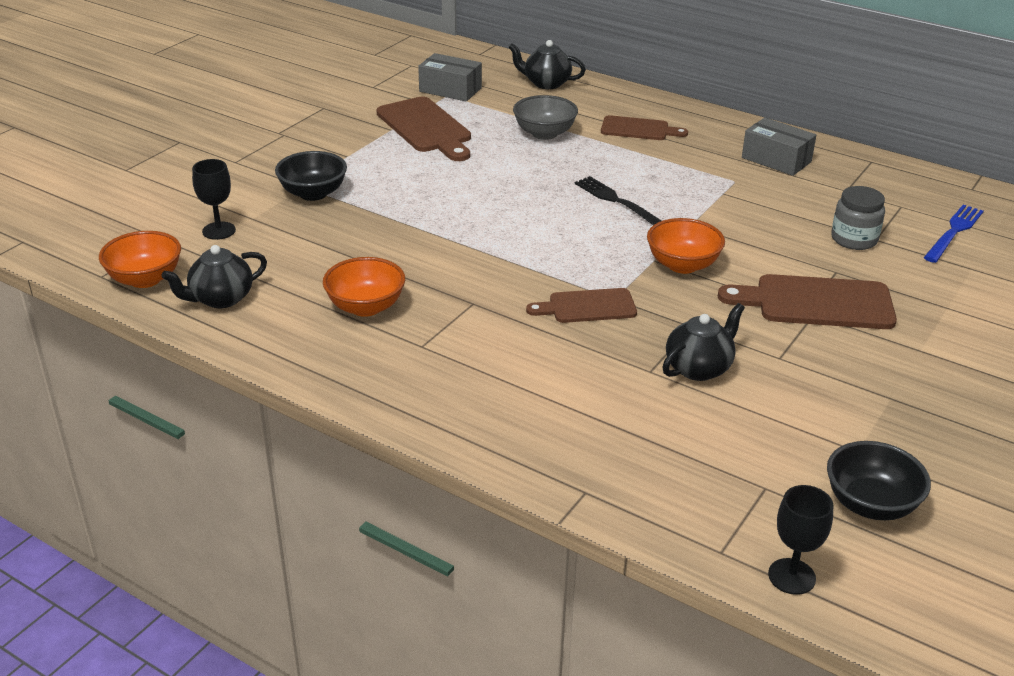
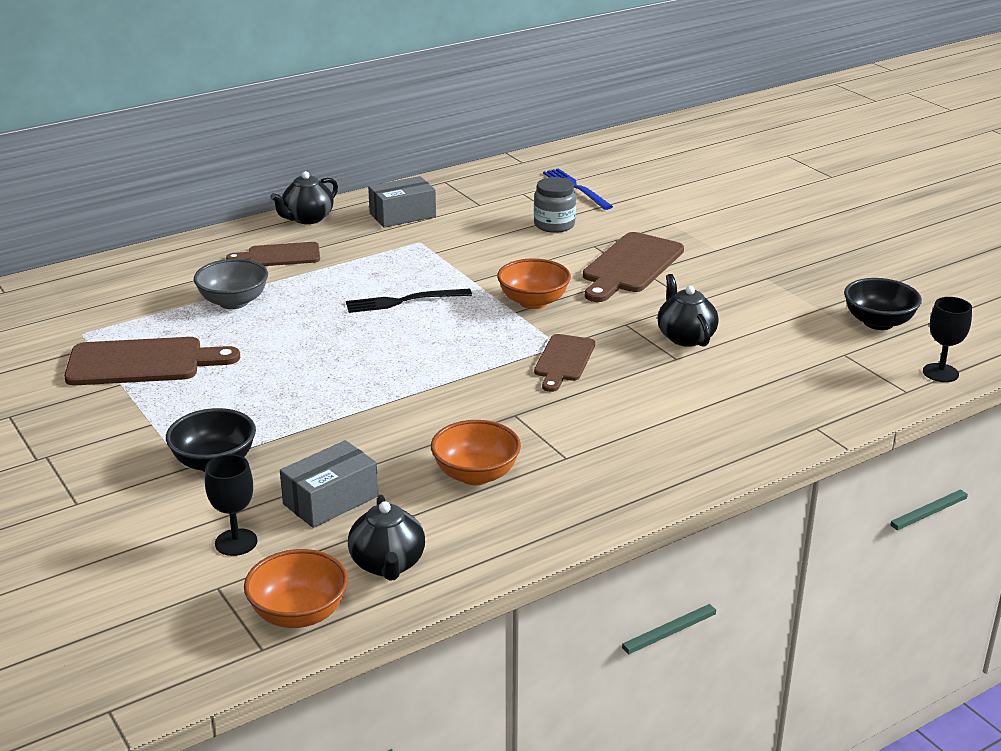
camera: 65 degrees left, 5 degrees down
grey box [418,53,482,101] -> grey box moved to [280,440,378,528]
black teapot [508,40,586,89] -> black teapot moved to [270,171,338,224]
brown cutting board [601,115,688,140] -> brown cutting board turned 135 degrees counterclockwise [226,242,320,266]

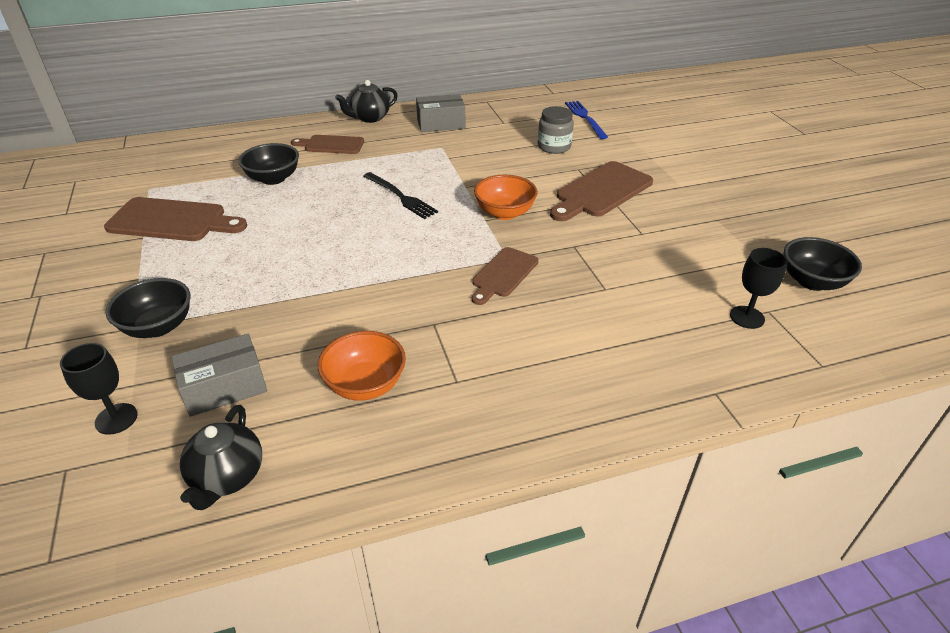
camera: 15 degrees right, 10 degrees up
grey bowl [194,259,268,309] -> black bowl [238,143,299,185]
orange bowl [244,549,348,628] -> none
black fork [346,289,472,313] -> black fork turned 135 degrees counterclockwise [363,172,438,219]
black teapot [658,274,719,347] -> none
black goblet [923,297,972,382] -> black goblet moved to [730,248,788,329]

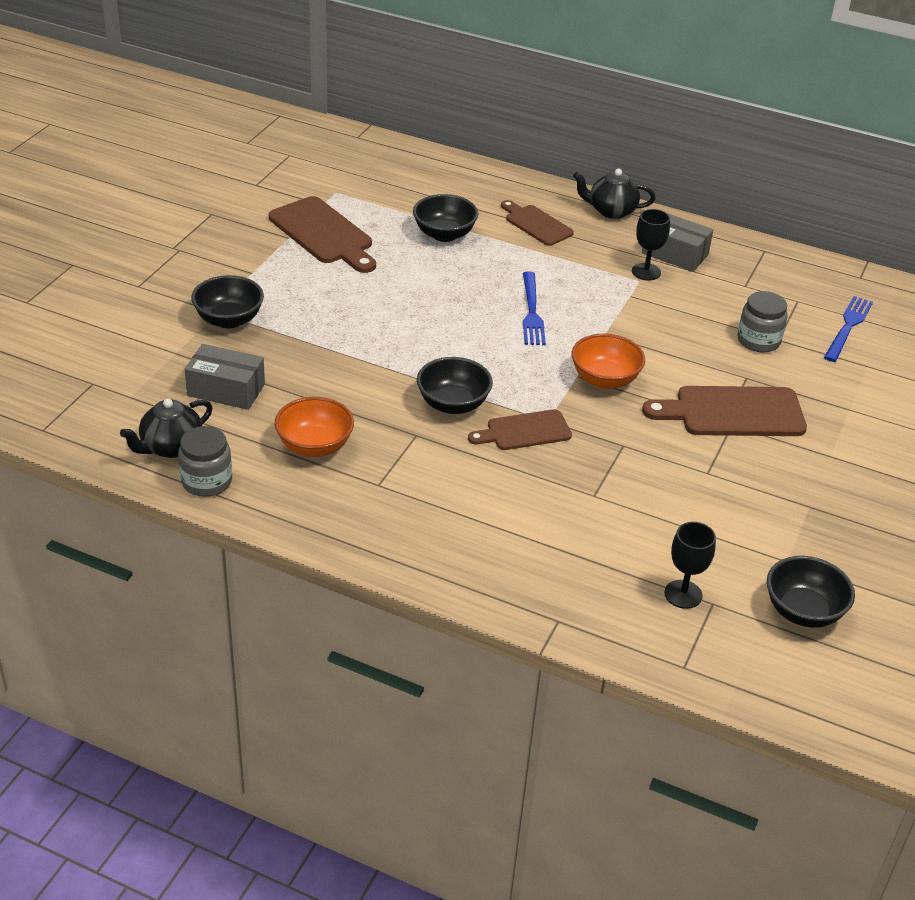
camera: 40 degrees right, 0 degrees up
black goblet [60,343,138,435] -> black goblet moved to [632,209,670,281]
black fork [363,172,438,219] -> blue fork [523,272,546,345]
none -> grey jar [178,426,232,497]
none -> black bowl [417,357,493,414]

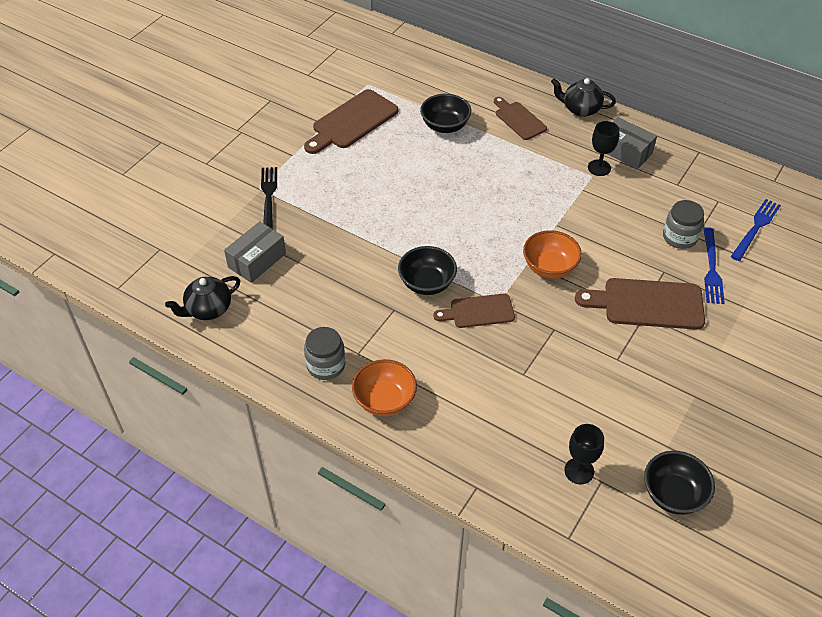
camera: 10 degrees right, 10 degrees up
grey jar [178,426,232,497] -> grey jar moved to [304,327,345,380]
grey box [185,344,265,410] -> grey box turned 75 degrees counterclockwise [224,221,286,283]
black bowl [191,275,264,328] -> black fork [261,167,277,229]
brown cutting board [269,196,376,273] -> brown cutting board turned 75 degrees clockwise [304,89,398,154]
orange bowl [275,397,354,457] -> orange bowl moved to [352,359,417,416]
blue fork [523,272,546,345] -> blue fork moved to [703,227,725,304]

